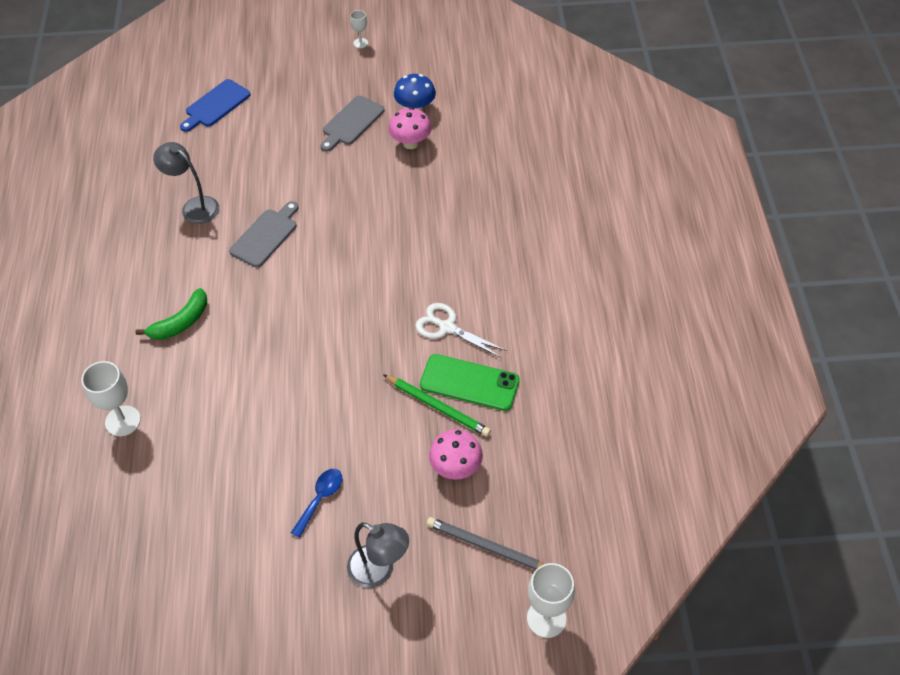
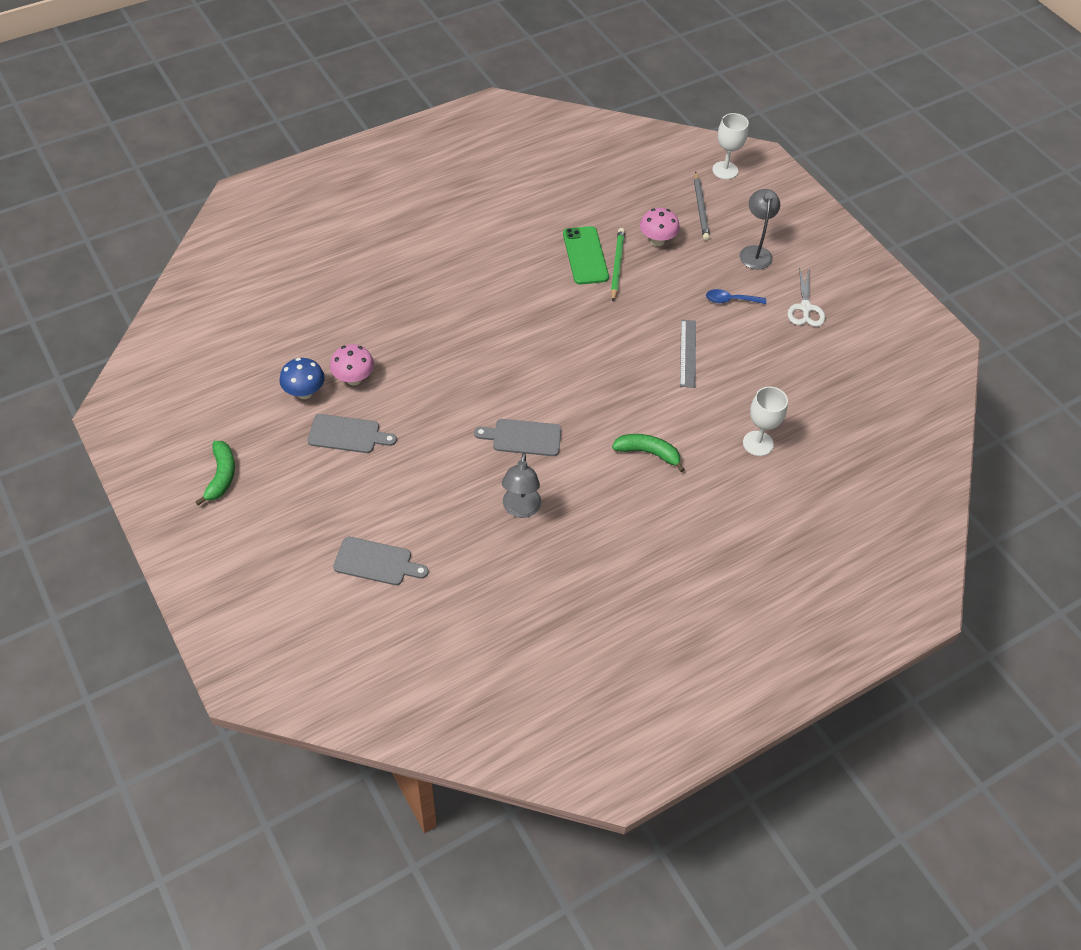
camera: 120 degrees left, 0 degrees up
blue cutting board [180,79,251,132] -> grey cutting board [333,537,429,585]
white goblet [350,10,368,48] -> green banana [195,441,235,505]
white scissors [415,303,507,358] -> white scissors moved to [788,267,826,327]
none -> grey ruler [680,320,696,388]

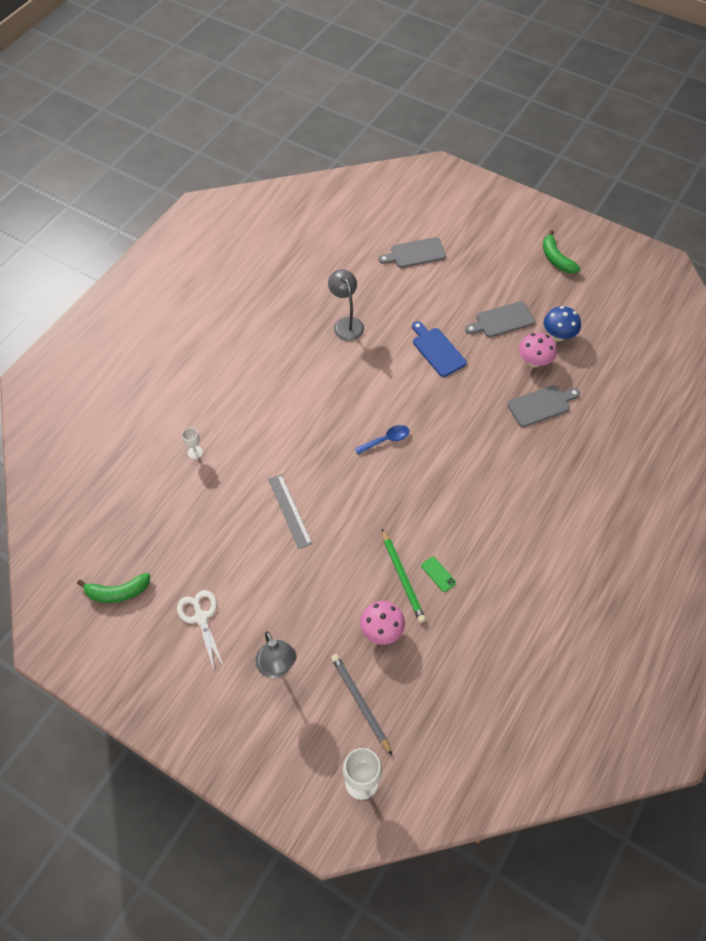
camera: 155 degrees right, 5 degrees up
grey cutting board [474,419,562,456] -> grey cutting board moved to [508,385,580,427]
green phone [563,226,609,285] -> green phone [421,556,456,592], size x0.46
green banana [612,434,685,472] -> green banana moved to [77,573,150,603]
blue spoon [706,289,766,304] -> blue spoon moved to [355,425,409,455]
white goblet [743,387,788,456] -> white goblet [182,428,203,459], size x0.55
none -> blue cutting board [412,321,467,377]

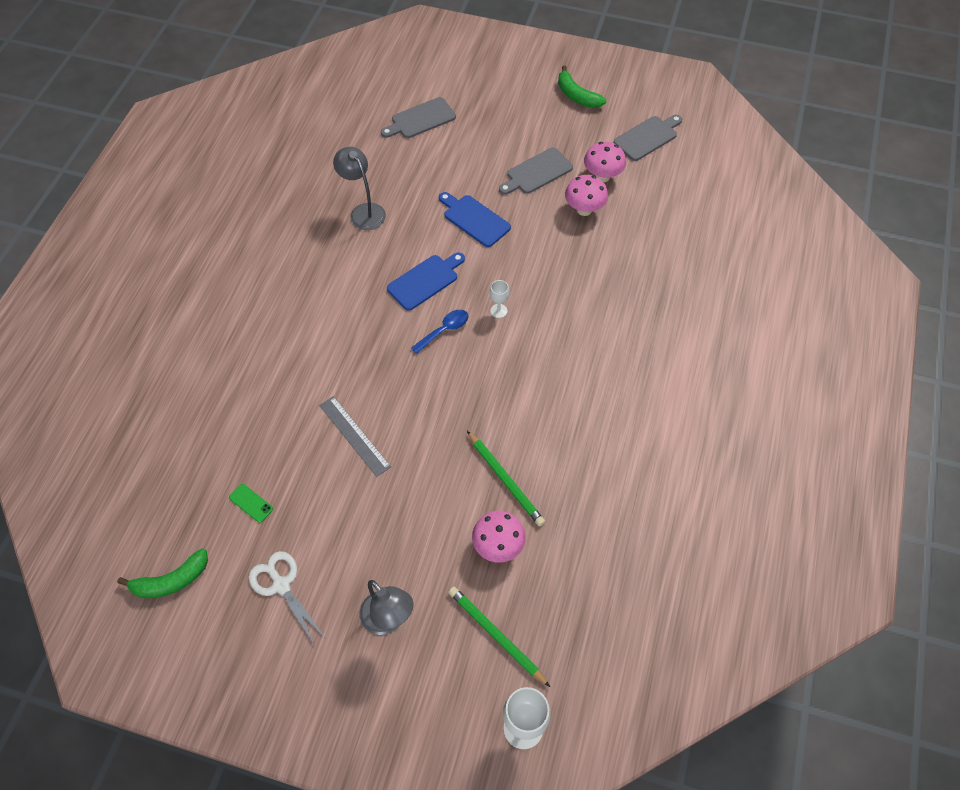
camera: 15 degrees left, 0 degrees up
white goblet [182,428,203,459] -> white goblet moved to [490,280,509,318]
grey pencil [331,654,392,755] -> green pencil [448,587,550,687]
green phone [421,556,456,592] -> green phone moved to [229,484,273,523]
grey cutting board [508,385,580,427] -> grey cutting board moved to [614,115,682,161]
blue mushroom [544,306,581,341] -> pink mushroom [584,142,626,182]
none -> blue cutting board [387,252,465,311]

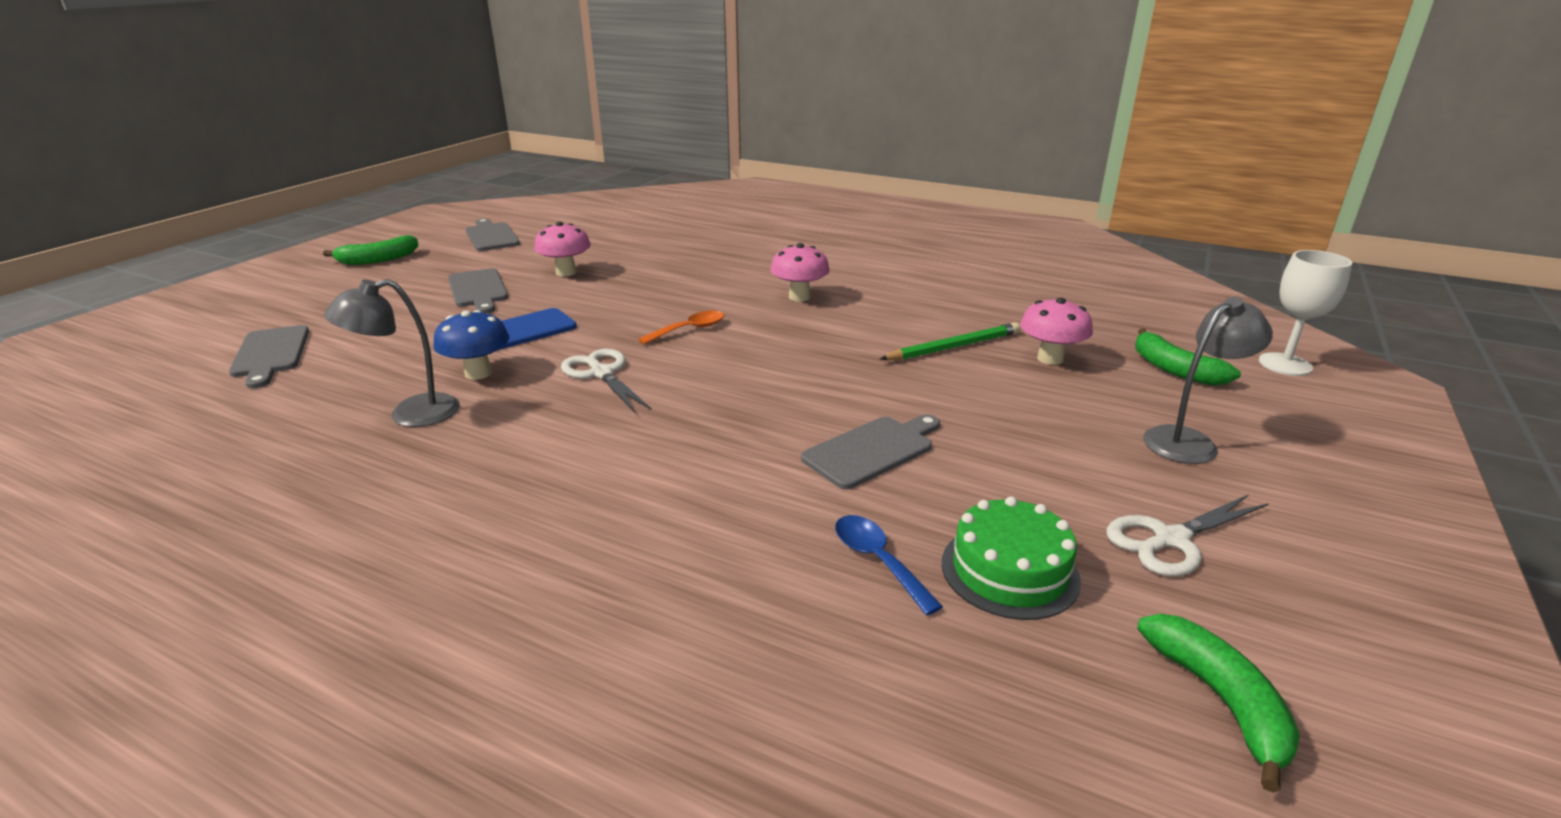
camera: 80 degrees left, 30 degrees down
green phone [229,484,273,523] -> green cake [942,496,1081,620]
grey ruler [319,396,391,477] -> grey cutting board [801,414,940,489]
blue cutting board [387,252,465,311] -> white scissors [561,348,652,412]
blue spoon [411,309,468,354] -> blue spoon moved to [835,515,943,615]
green pencil [448,587,550,687] -> green banana [1135,328,1241,386]
white goblet [490,280,509,318] -> orange spoon [638,311,724,345]
pink mushroom [584,142,626,182] -> pink mushroom moved to [770,243,830,302]
none -> blue mushroom [433,310,509,380]

